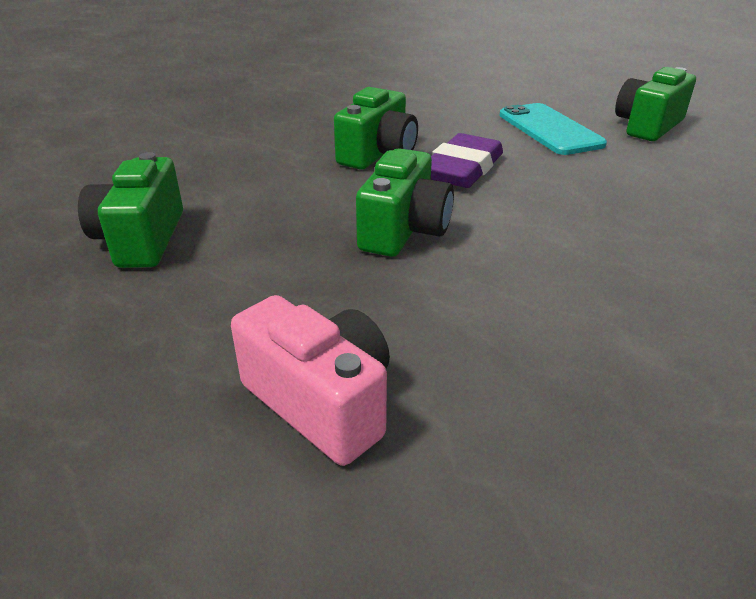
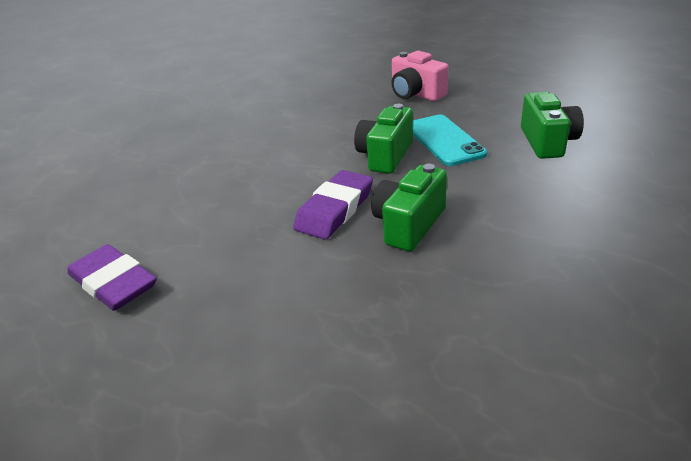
camera: 175 degrees left, 0 degrees up
turquoise phone [499,103,607,155] -> turquoise phone moved to [413,114,487,166]
green camera [615,67,696,141] -> purple eraser [68,244,157,311]

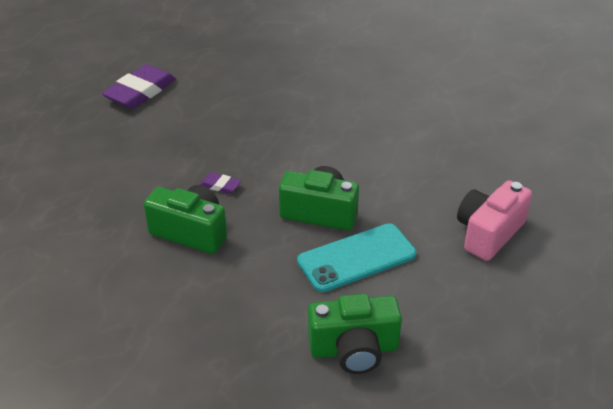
camera: 80 degrees right, 5 degrees up
purple eraser [293,170,373,240] -> purple eraser [200,172,241,194], size x0.46

